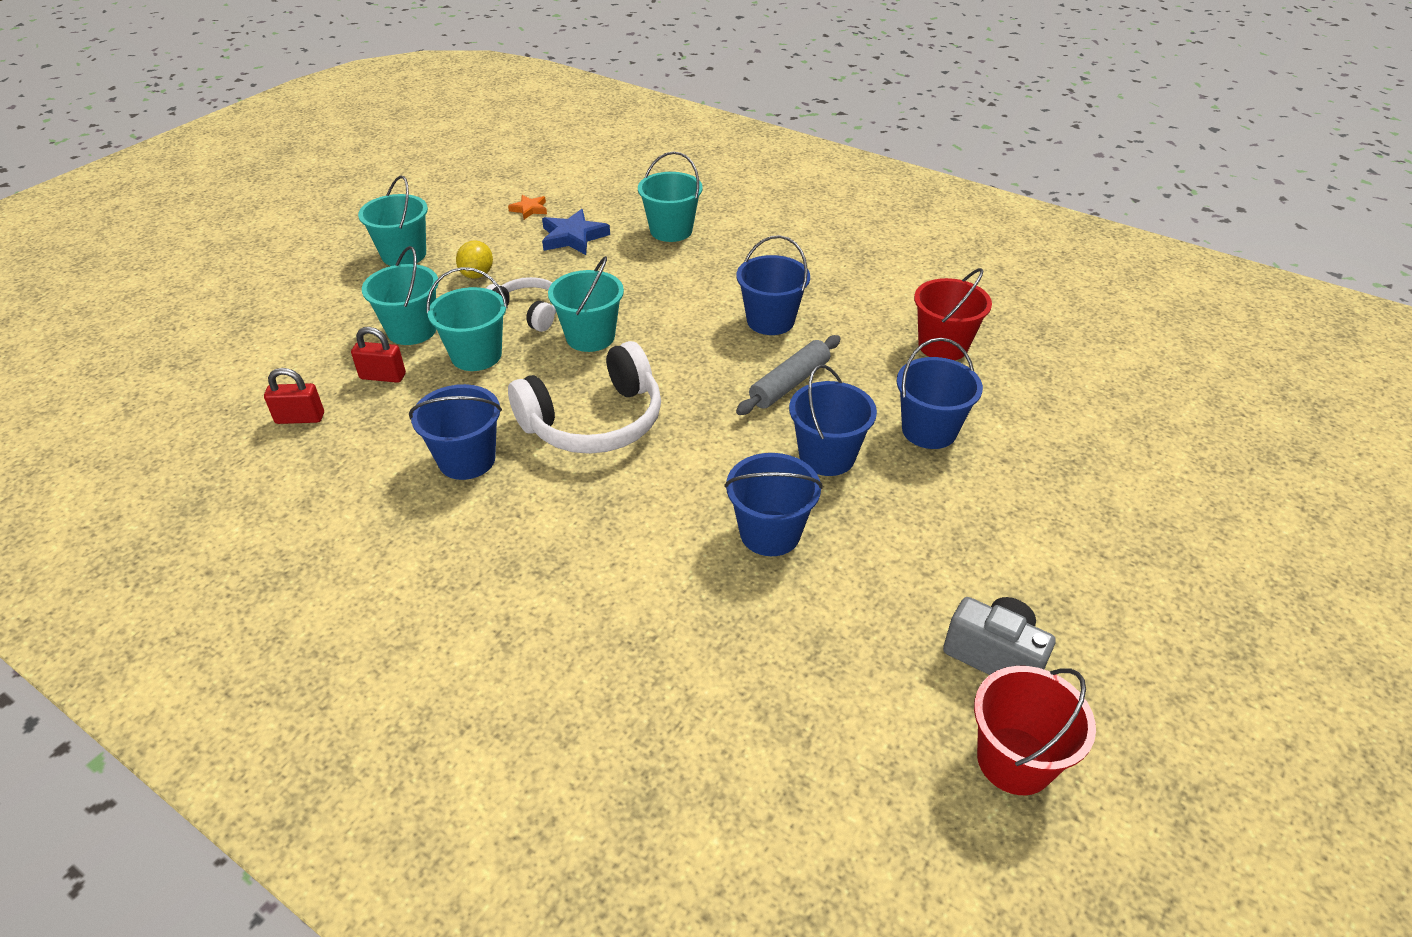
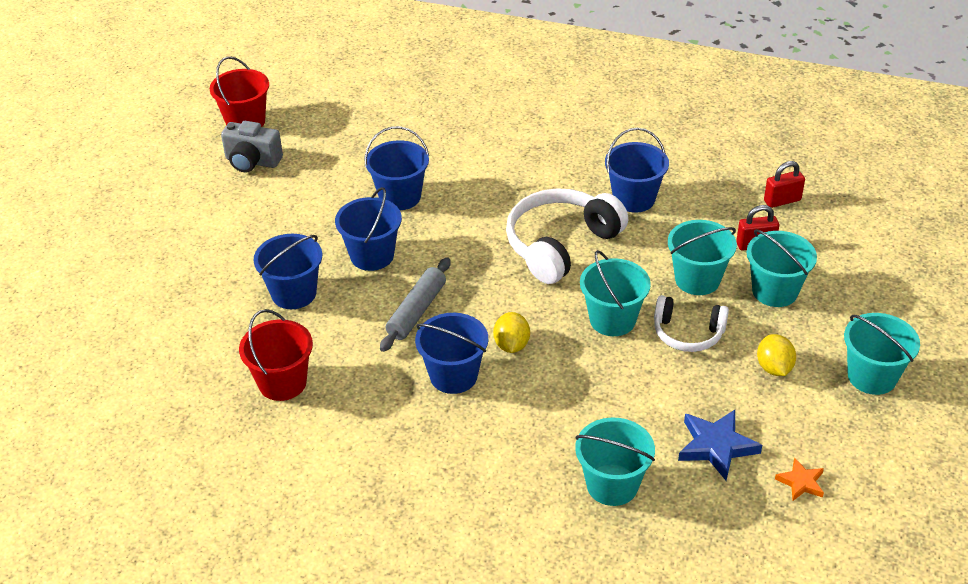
camera: 165 degrees right, 0 degrees up
none -> yellow lemon [493,312,530,353]

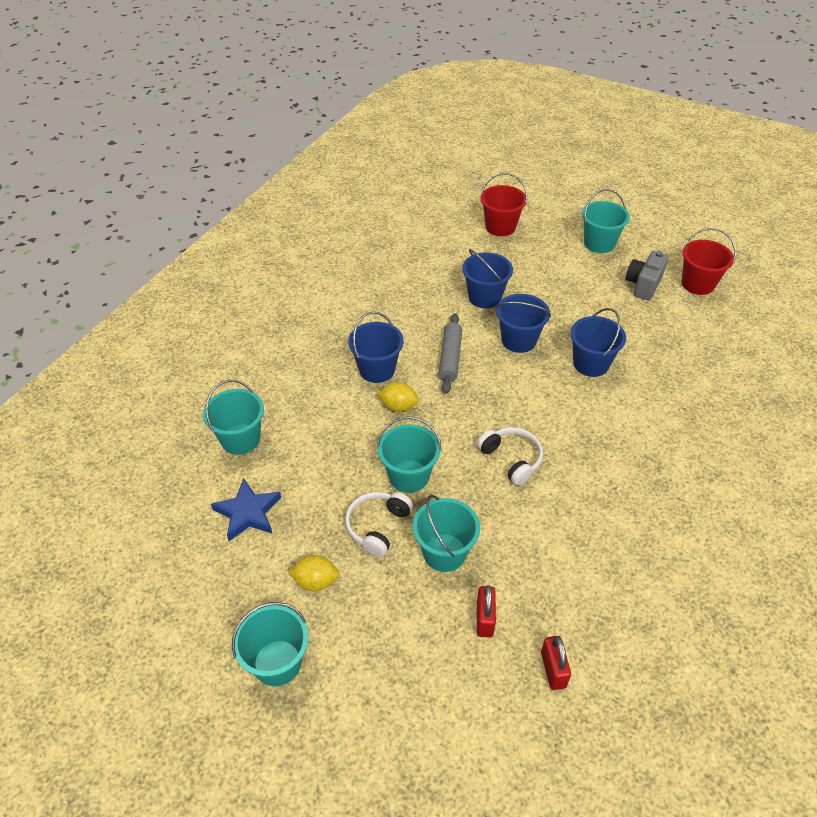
camera: 100 degrees right, 5 degrees up
red bucket [239,309,313,401] -> red bucket moved to [481,173,528,236]
grey rolling pin [380,257,451,352] -> grey rolling pin turned 60 degrees clockwise [438,313,462,394]
white headphones [506,188,628,284] -> white headphones [477,427,543,486], size x0.60
blue bucket [605,128,669,213] -> none
turquoise bucket [747,229,817,307] -> turquoise bucket moved to [582,189,630,253]
orange star [775,458,824,501] -> none

